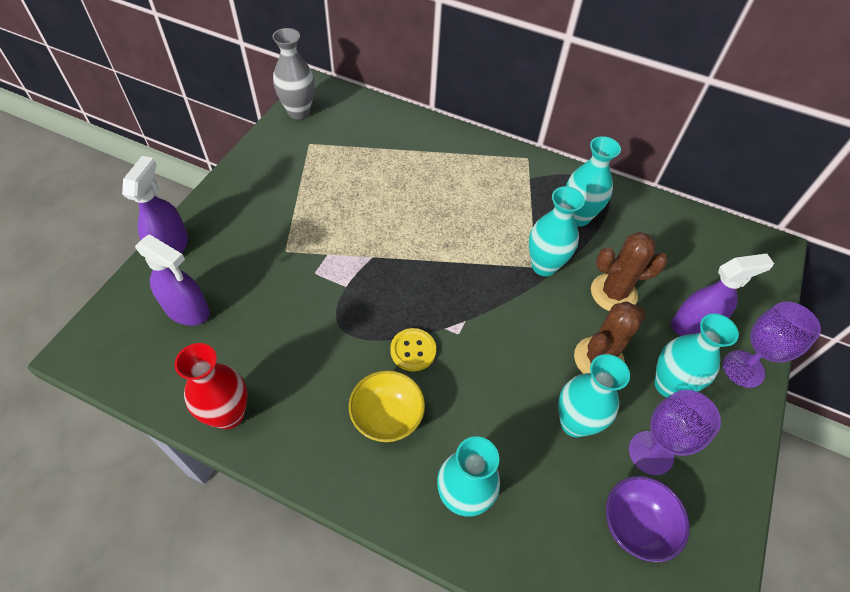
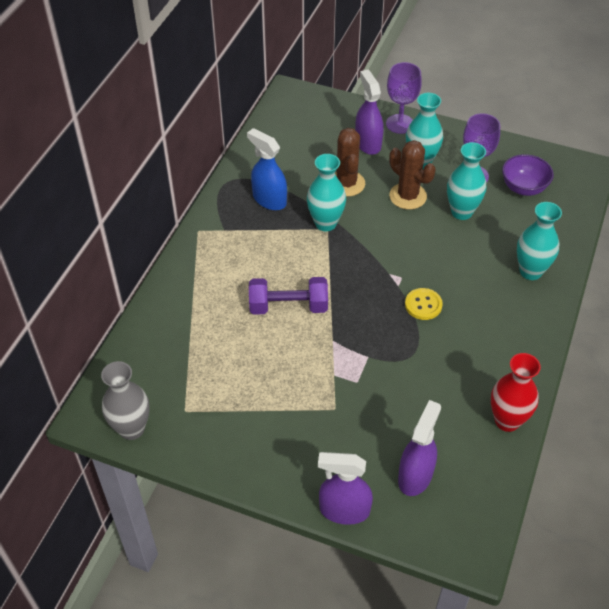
camera: 90 degrees left, 5 degrees down
yellow bowl [349,370,425,442] -> none
turquoise vase [566,136,621,226] -> blue spray bottle [247,128,287,210]
none -> purple dumbbell [249,277,328,315]

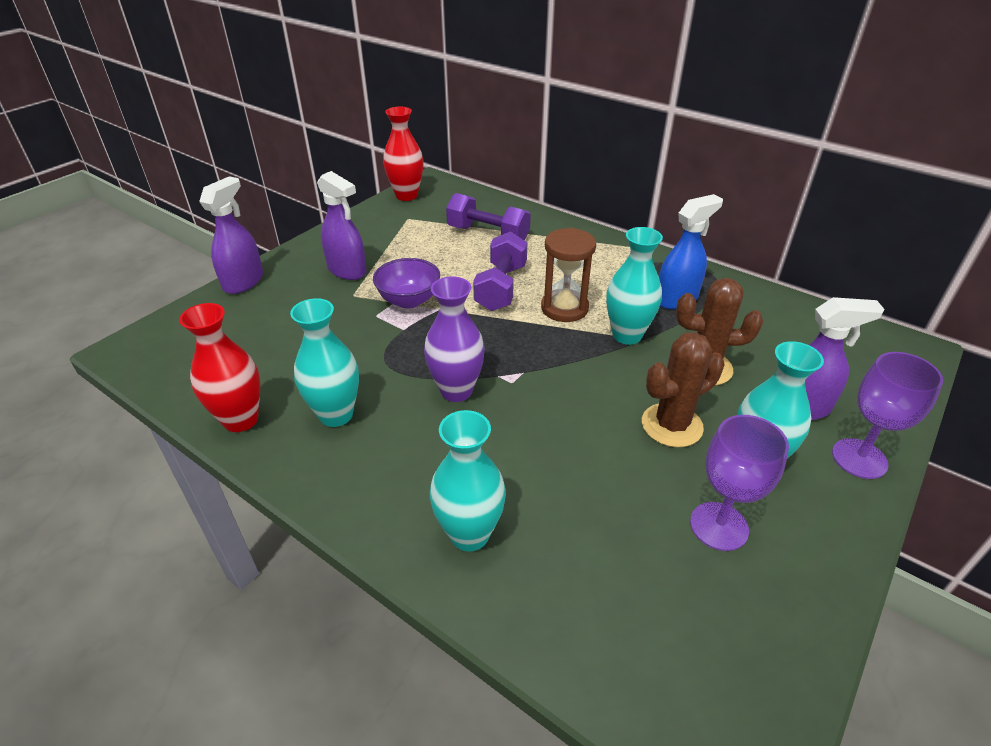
camera: 105 degrees right, 10 degrees down
grey vase [101,361,150,440] -> red vase [383,106,424,201]
purple spray bottle [398,400,441,496] -> purple spray bottle moved to [317,171,367,280]
yellow button [405,288,443,320] -> purple vase [424,276,485,402]
turquoise vase [447,142,486,220] -> turquoise vase moved to [290,298,359,427]
purple bowl [502,154,554,196] -> purple bowl moved to [373,258,440,308]
none -> purple dumbbell [446,193,531,240]
none -> brown hourglass [541,228,596,322]

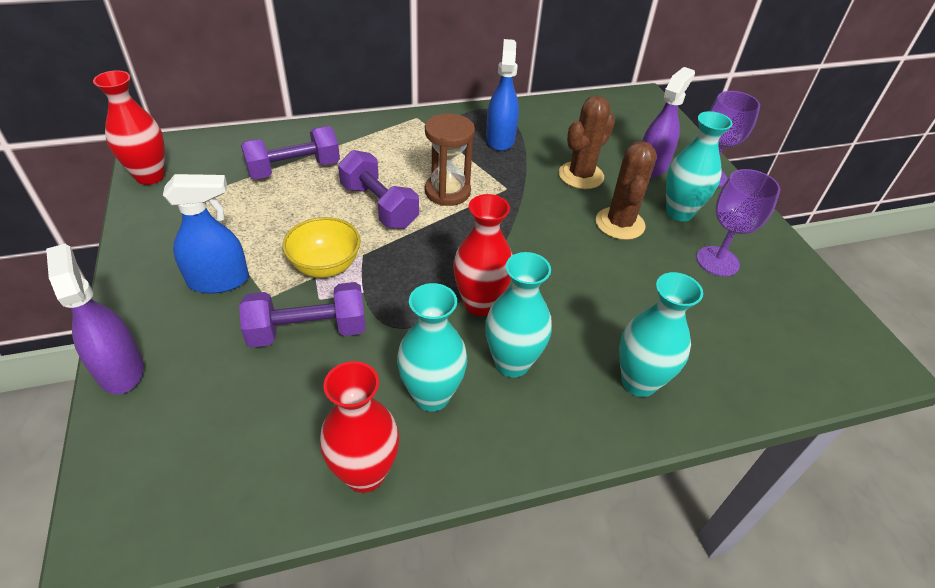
camera: 55 degrees left, 5 degrees up
purple spray bottle [317,171,367,280] -> blue spray bottle [163,174,249,294]
purple bowl [373,258,440,308] -> yellow bowl [282,217,361,278]
purple vase [424,276,485,402] -> red vase [453,194,513,316]
turquoise vase [606,227,663,345] -> turquoise vase moved to [485,252,552,378]
none -> purple dumbbell [239,282,366,347]

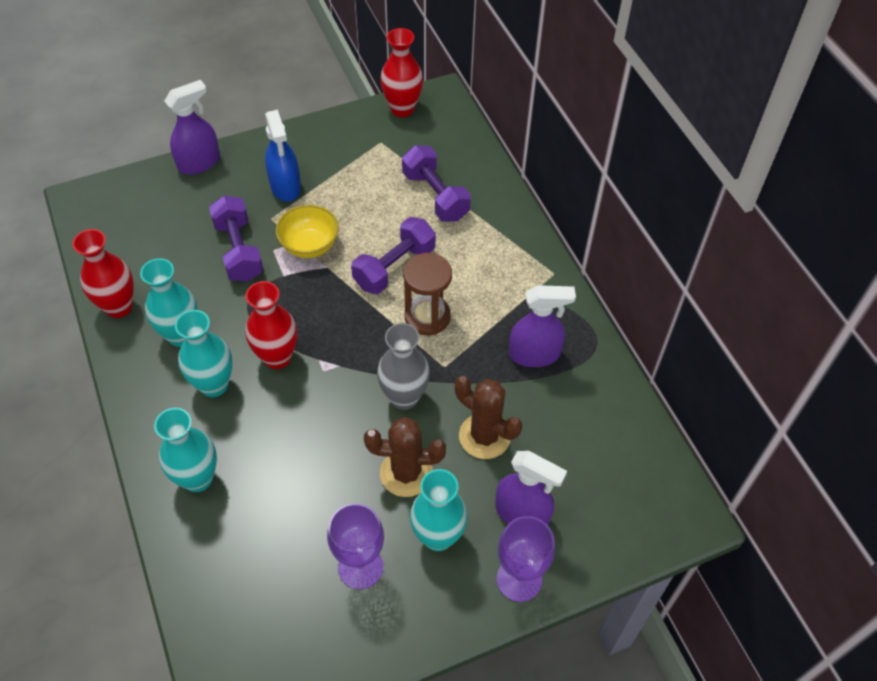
camera: 85 degrees right, 10 degrees up
blue spray bottle [486,39,519,151] -> purple spray bottle [509,285,576,367]
none -> grey vase [377,323,430,410]

